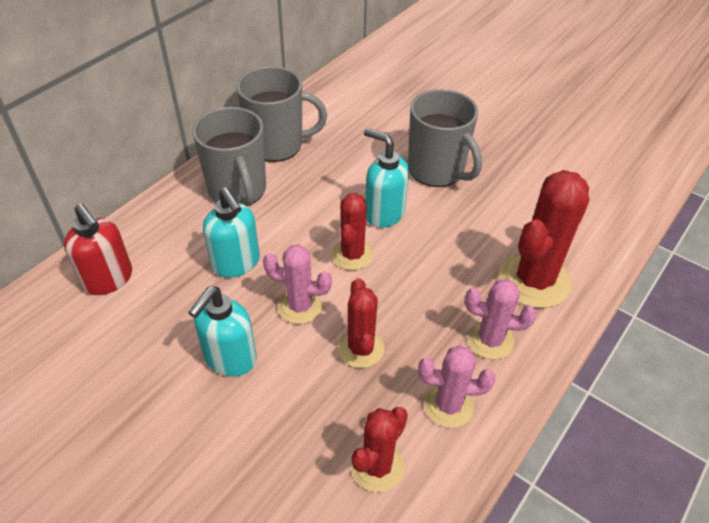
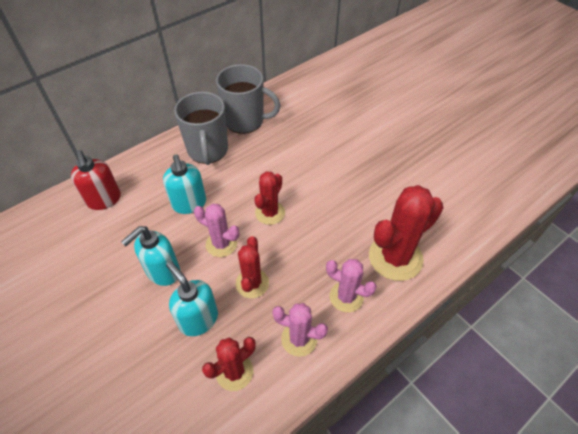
camera: 15 degrees right, 5 degrees up
turquoise soap dispenser [364,128,409,228] -> turquoise soap dispenser moved to [166,261,218,336]
grey mug [408,89,482,187] -> none

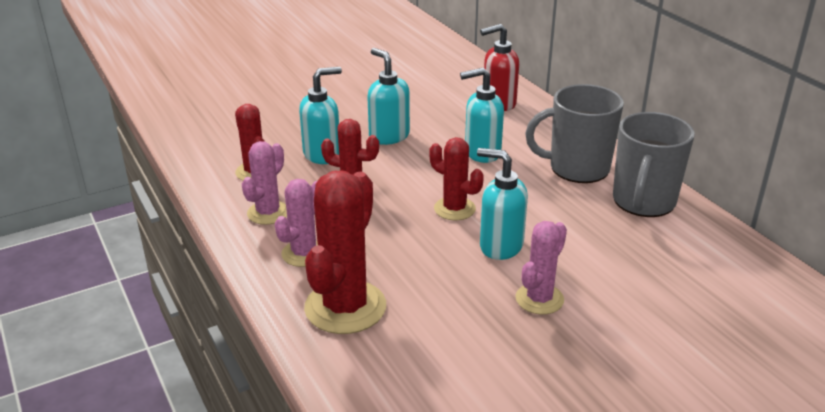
camera: 100 degrees right, 20 degrees down
pink cactus [194,204,239,257] -> pink cactus moved to [515,221,567,315]
red cactus [369,185,443,281] -> red cactus turned 45 degrees clockwise [304,170,386,334]
none -> turquoise soap dispenser [477,148,528,260]

